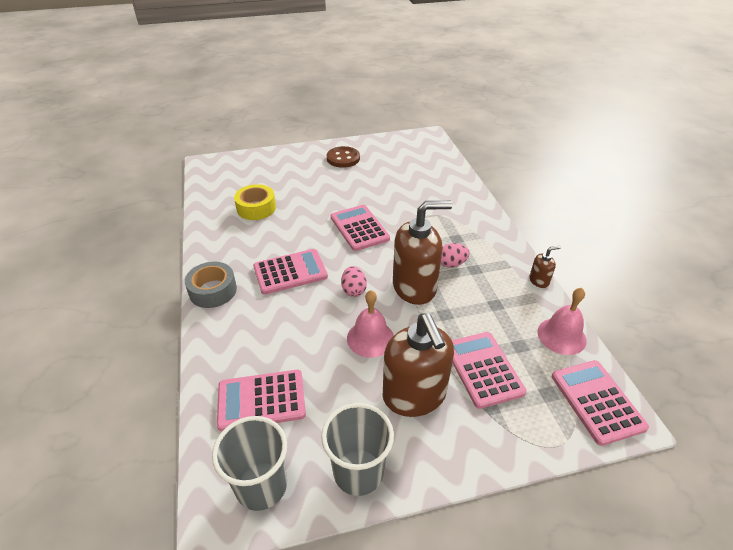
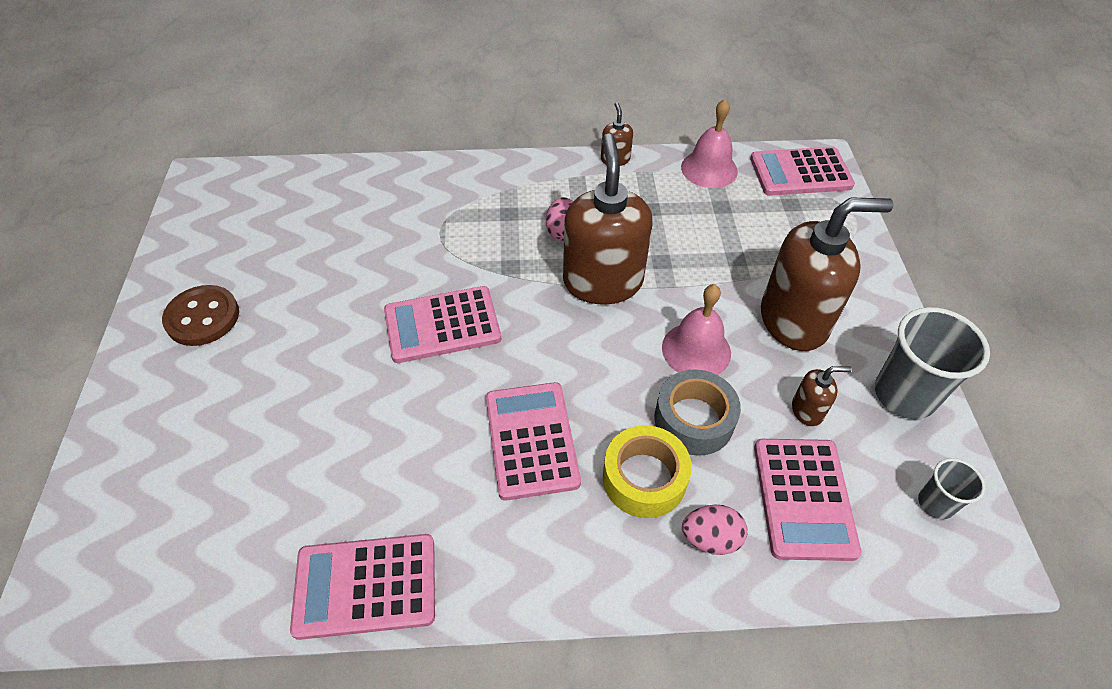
camera: 80 degrees left, 10 degrees up
grey tape [185,262,237,308] -> grey tape moved to [654,369,741,456]
grey cup [212,416,287,511] -> grey cup [918,458,985,520], size x0.53
yellow tape [234,184,276,220] -> yellow tape moved to [603,425,692,518]
pink egg [341,266,367,297] -> pink egg moved to [682,505,748,555]
pink calculator [452,332,527,409] -> pink calculator moved to [290,534,435,640]
none -> brown soap dispenser [792,366,852,426]

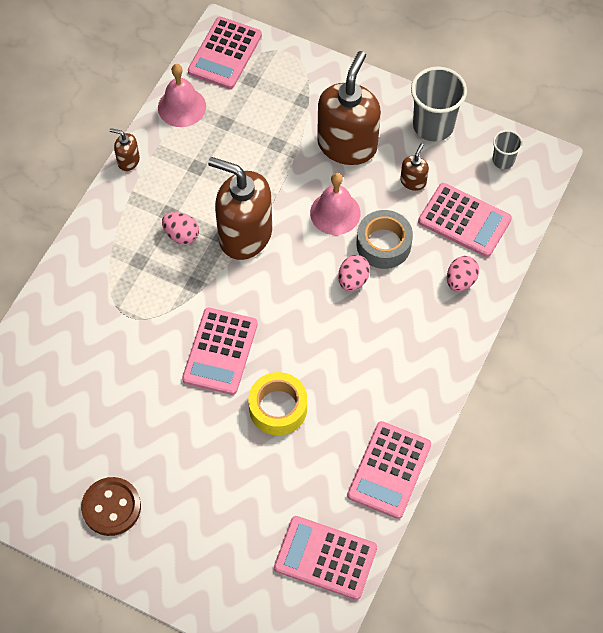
camera: 60 degrees left, 10 degrees up
pink calculator [486,382,581,501] -> pink calculator moved to [274,516,377,600]
yellow tape [603,425,692,518] -> yellow tape moved to [248,372,307,435]
none -> pink egg [338,255,370,291]

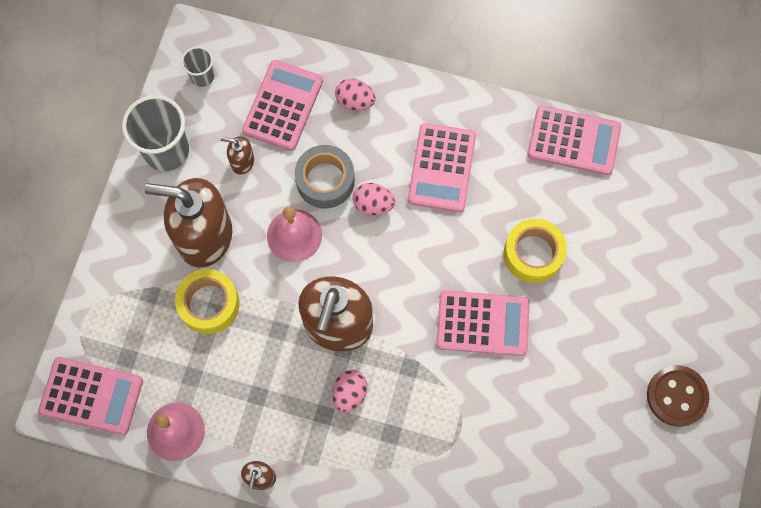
camera: 100 degrees left, 10 degrees up
pink calculator [274,516,377,600] -> pink calculator moved to [408,123,476,212]
none -> yellow tape [175,269,239,334]

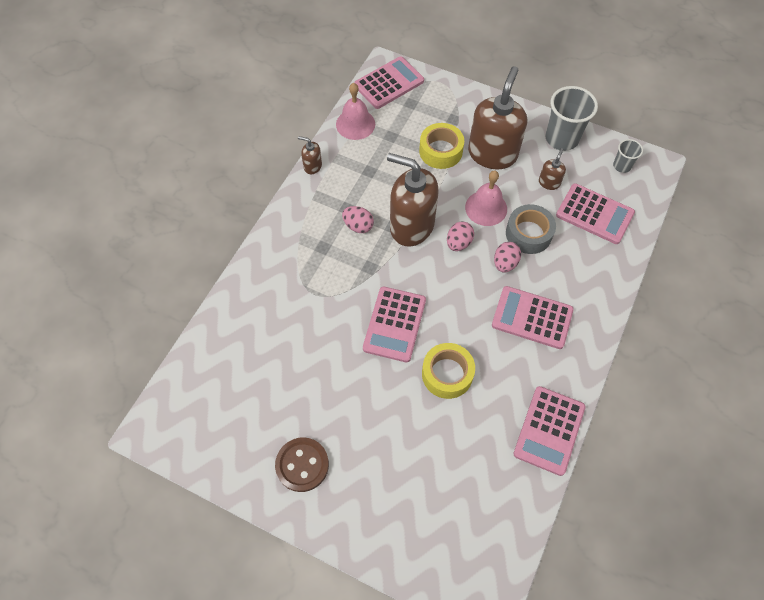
camera: 100 degrees right, 10 degrees down
pink calculator [38,357,143,435] -> pink calculator turned 150 degrees counterclockwise [354,56,424,109]
pink egg [335,78,376,111] -> pink egg moved to [447,221,474,251]

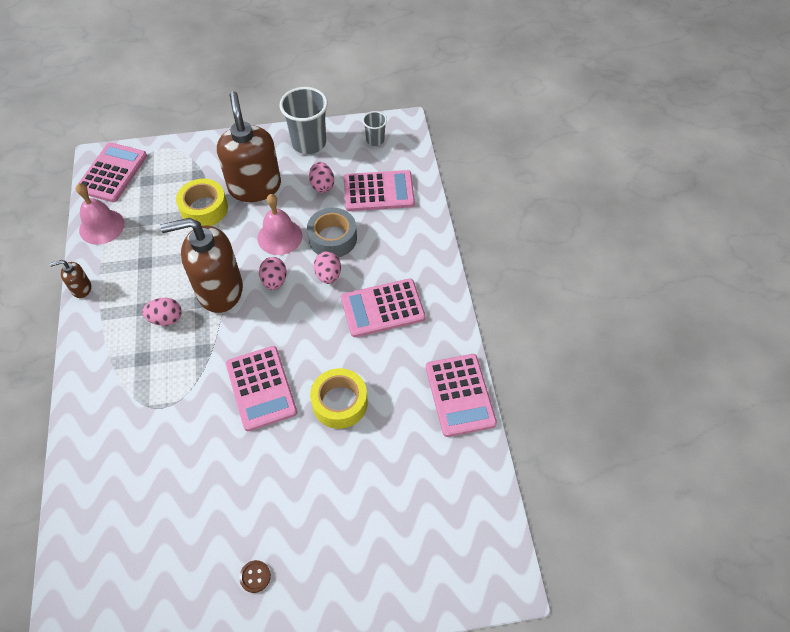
camera: 35 degrees left, 5 degrees down
brown button [275,437,329,492] -> brown button [239,560,271,593], size x0.50
brown soap dispenser [539,148,566,190] -> pink egg [309,162,334,193]

